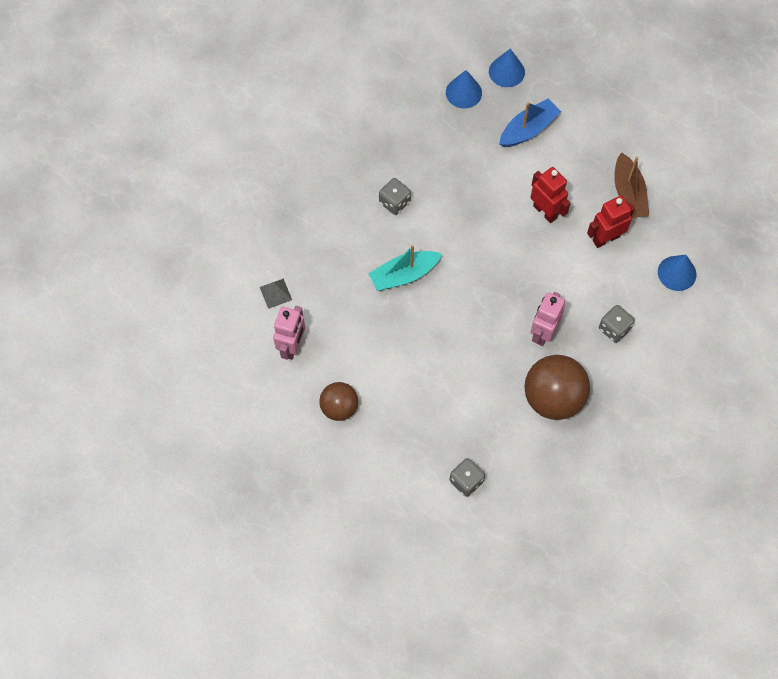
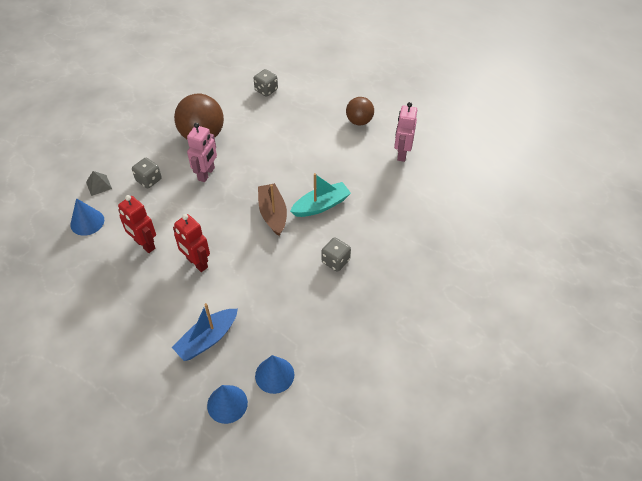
camera: 175 degrees right, 15 degrees down
grey pyramid [260,278,292,309] -> grey pyramid moved to [86,171,112,196]
red robot [587,196,635,248] -> red robot turned 75 degrees clockwise [118,195,156,253]
brown boat [614,152,649,218] -> brown boat moved to [258,183,287,236]

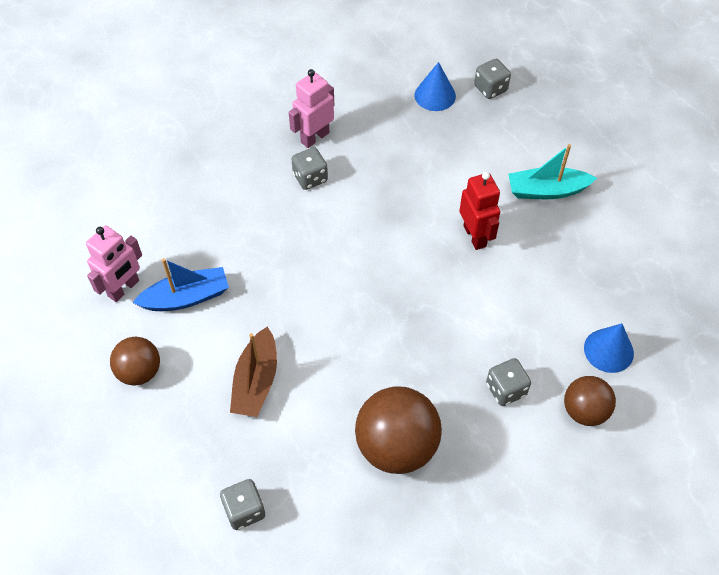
camera: 155 degrees left, 5 degrees up
grey pyramid [86,171,112,196] -> brown ball [564,376,616,426]
red robot [118,195,156,253] -> none
blue boat [172,303,238,361] -> blue boat moved to [132,258,229,311]
pink robot [187,123,217,182] -> pink robot moved to [289,69,334,148]
blue cone [207,385,248,424] -> grey dice [474,59,511,99]
brown boat [258,183,287,236] -> brown boat moved to [230,327,277,417]
turquoise boat [290,173,351,217] -> turquoise boat moved to [508,144,597,199]

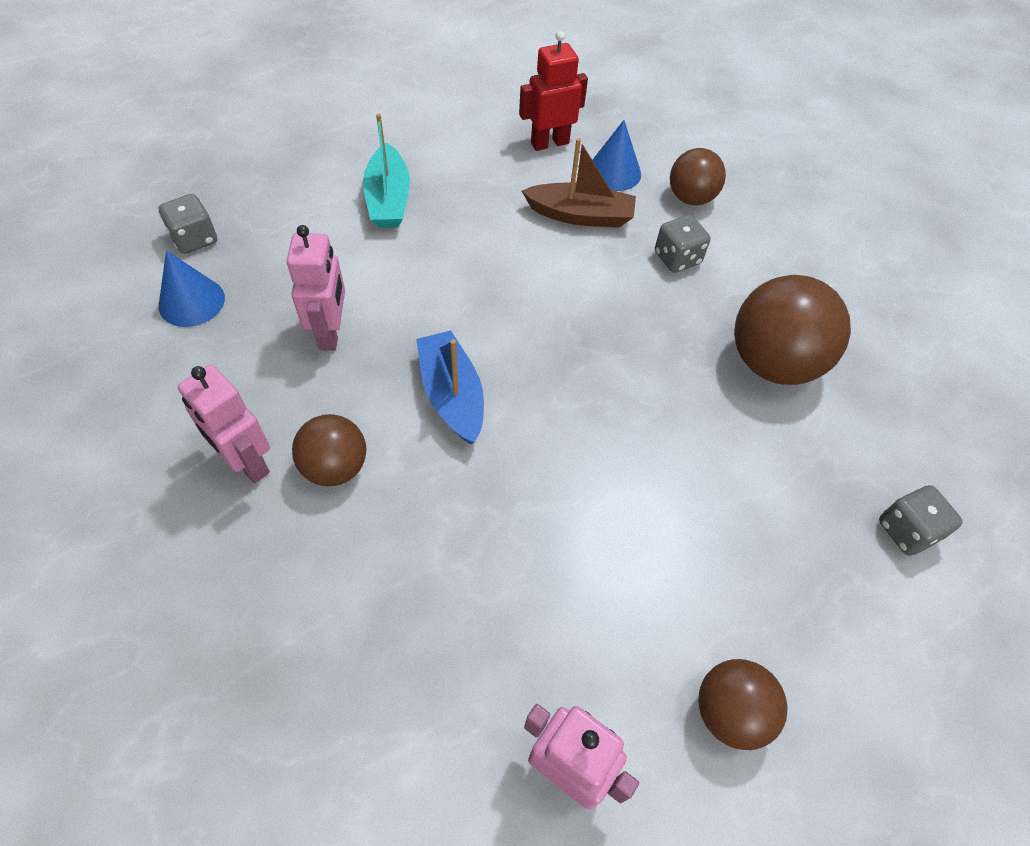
camera: 95 degrees left, 0 degrees up
blue boat [132,258,229,311] -> blue boat moved to [416,330,484,444]
brown boat [230,327,277,417] -> brown boat moved to [522,138,636,228]
grey dice [291,147,328,190] -> brown ball [292,414,366,487]
red robot [459,172,500,250] -> red robot moved to [519,30,588,151]
none -> pink robot [287,225,345,351]

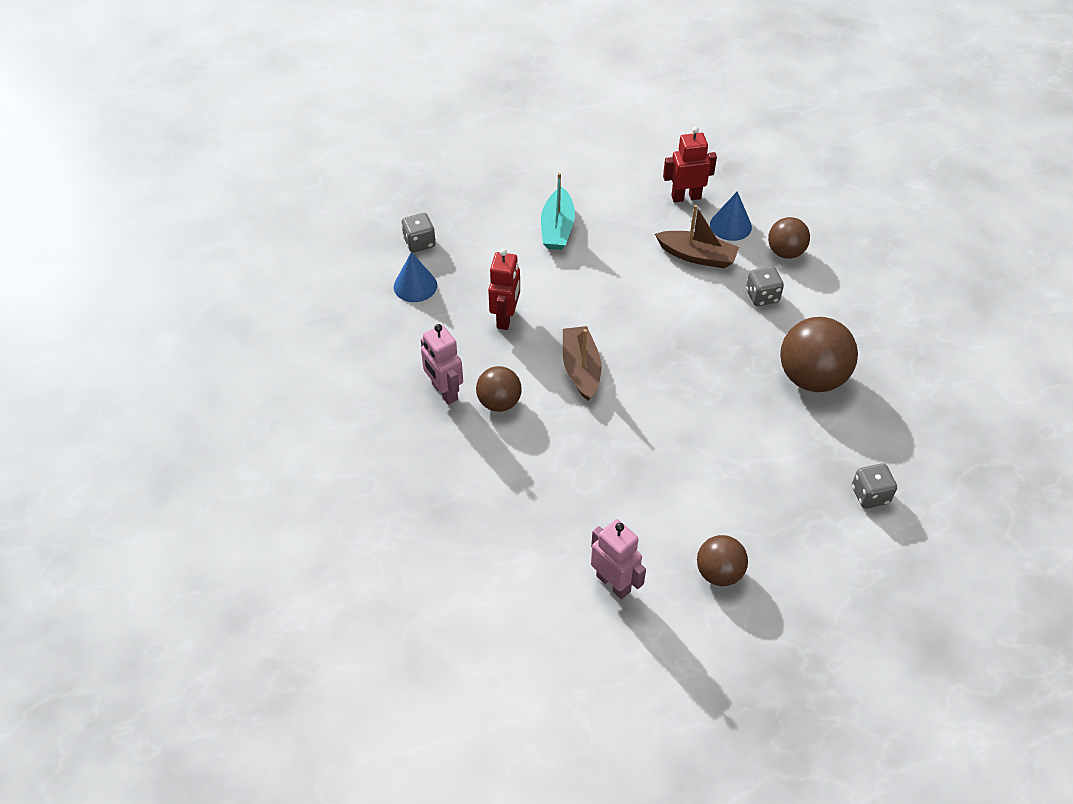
camera: 15 degrees right, 5 degrees down
pink robot [287,225,345,351] -> red robot [488,249,520,330]
blue boat [416,330,484,444] -> brown boat [563,326,602,401]

